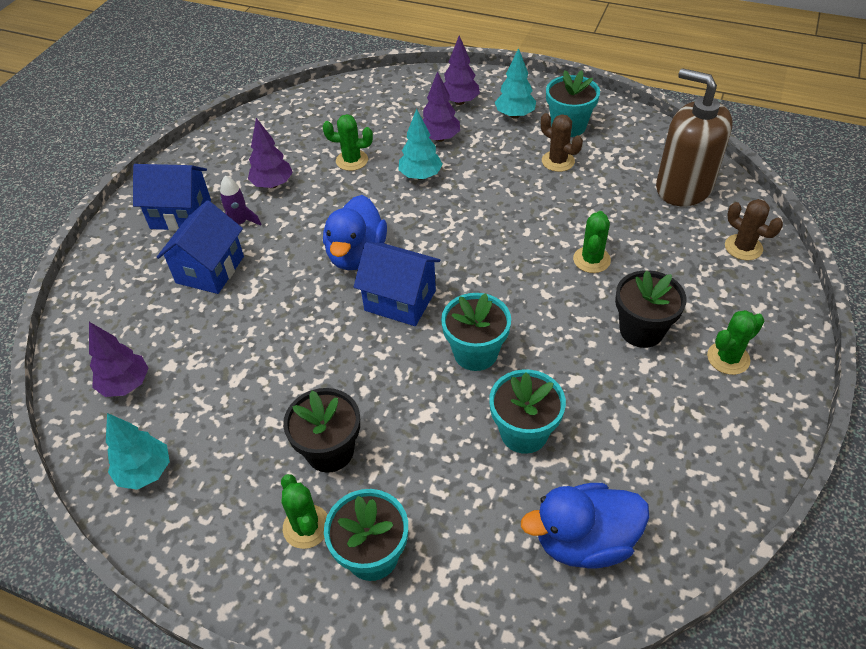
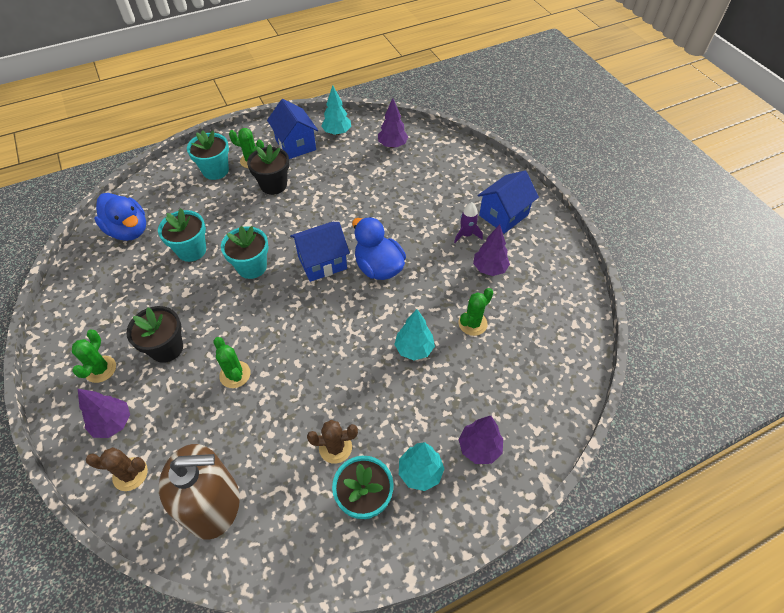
camera: 130 degrees right, 5 degrees up
blue house [157,200,244,294] -> blue house moved to [267,99,318,159]
purple tree [423,71,460,142] -> purple tree moved to [78,389,130,438]
blue duck [521,483,649,569] -> blue duck turned 105 degrees clockwise [94,193,146,241]

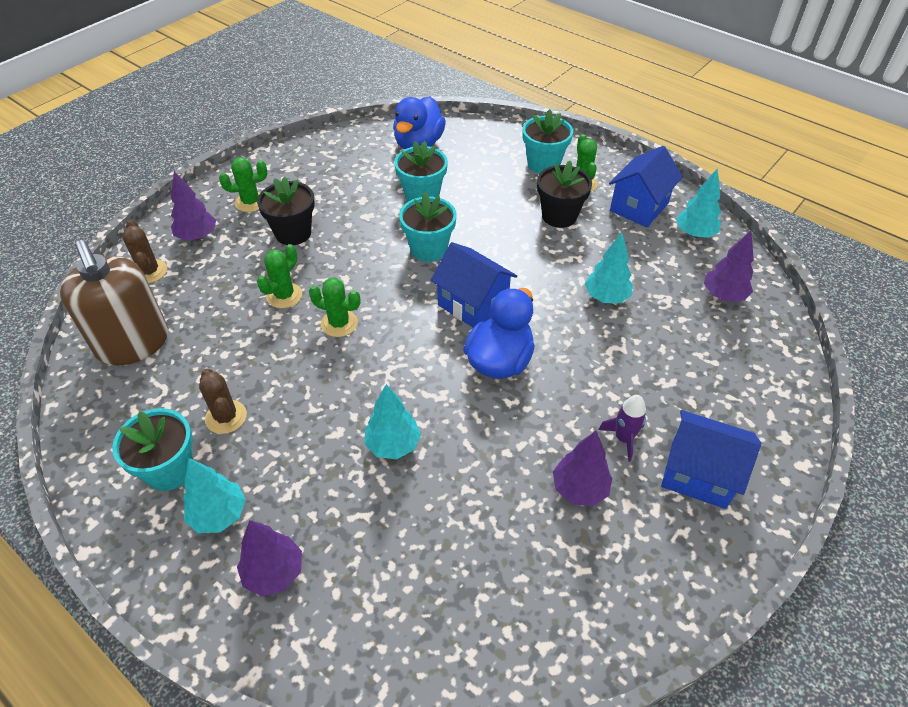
camera: 65 degrees right, 5 degrees down
green cactus [458,288,493,336] -> green cactus moved to [309,278,360,337]
none -> turquoise tree [585,232,632,303]

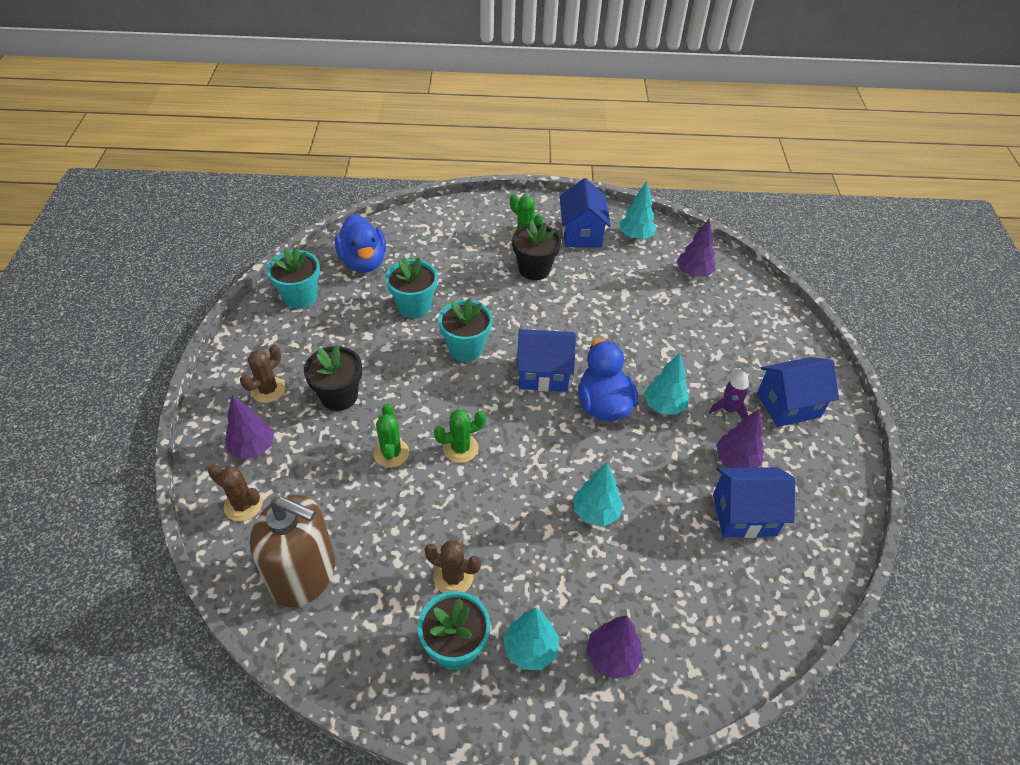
camera: 40 degrees left, 0 degrees up
green cactus [219,157,267,212] -> brown cactus [240,345,285,403]
turquoise flower pot [523,109,573,174] -> turquoise flower pot moved to [267,247,320,309]
turquoise tree [585,232,632,303] -> turquoise tree moved to [644,353,689,415]
none -> blue house [713,467,795,538]

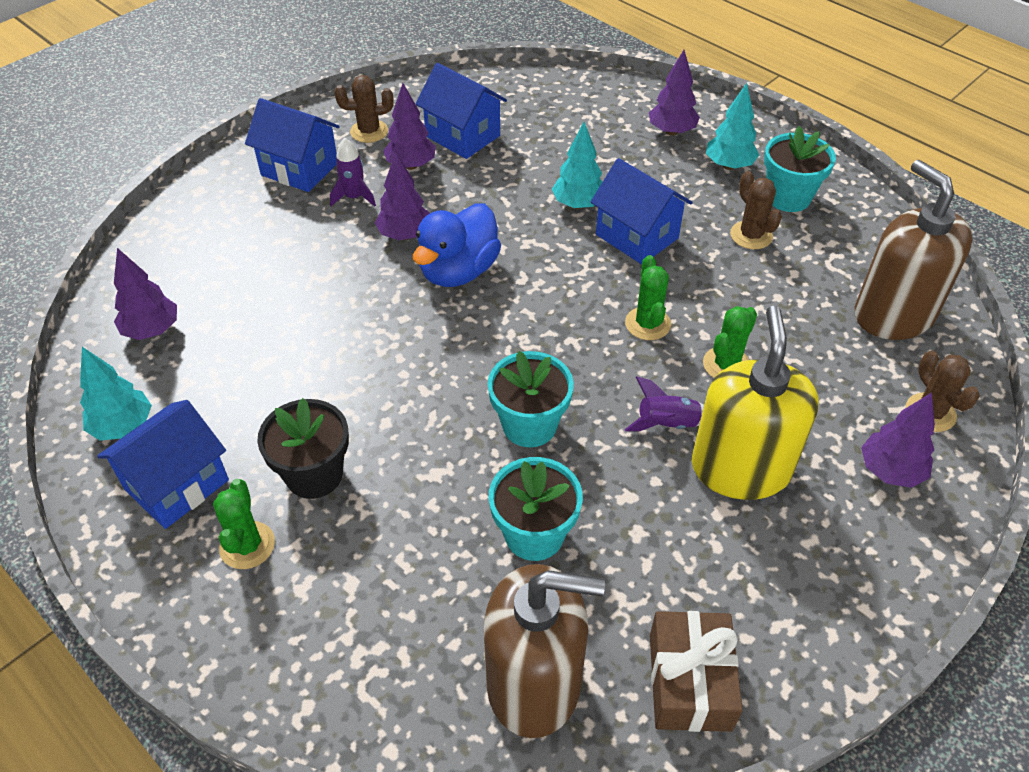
camera: 135 degrees left, 0 degrees up
brown cactus [240,345,285,403] -> brown cactus moved to [335,75,394,143]
turquoise flower pot [267,247,320,309] -> brown gift [650,611,743,732]
black flower pot [304,345,362,411] -> yellow soap dispenser [692,306,819,500]
blue duck [335,214,386,273] -> brown soap dispenser [484,564,605,738]
green cactus [434,409,486,463] -> green cactus turned 60 degrees clockwise [625,255,671,340]
blue house [517,329,576,392] -> blue house moved to [591,158,693,265]
turquoise tree [644,353,689,415] -> purple tree [375,152,430,240]
none -> purple rocket [625,376,704,431]

